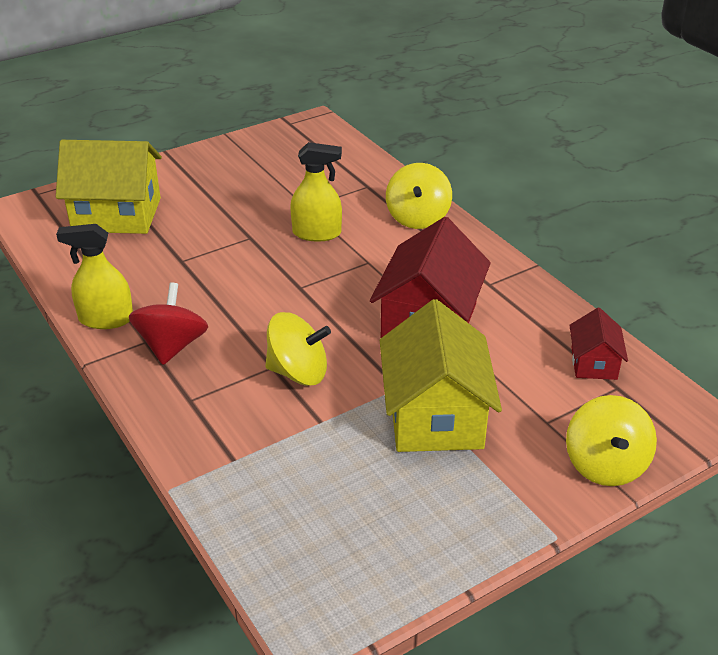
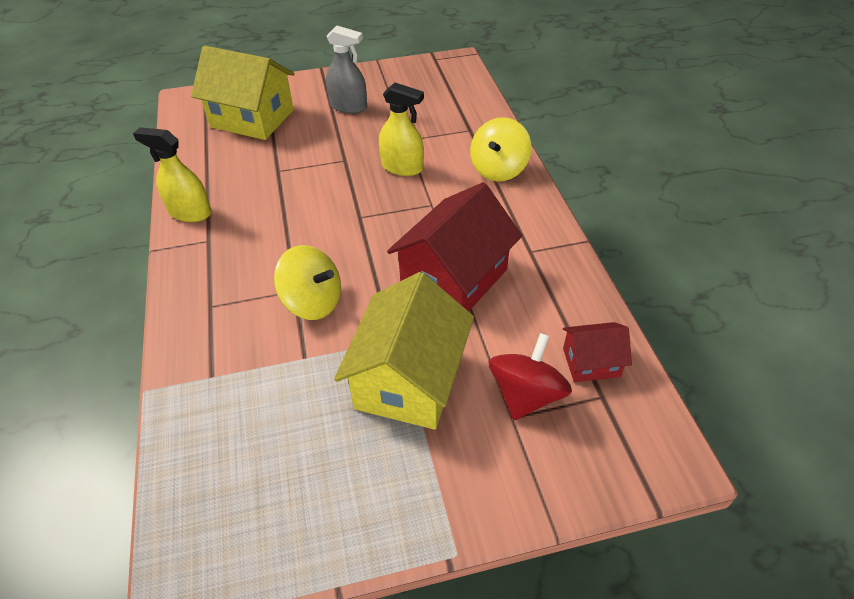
camera: 20 degrees right, 10 degrees up
red spinning top [129,282,208,365] -> red spinning top moved to [489,333,572,420]
yellow spinning top [566,395,657,486] -> none
red house [569,308,628,380] -> red house turned 60 degrees clockwise [563,322,632,382]
none -> grey spray bottle [326,25,367,114]

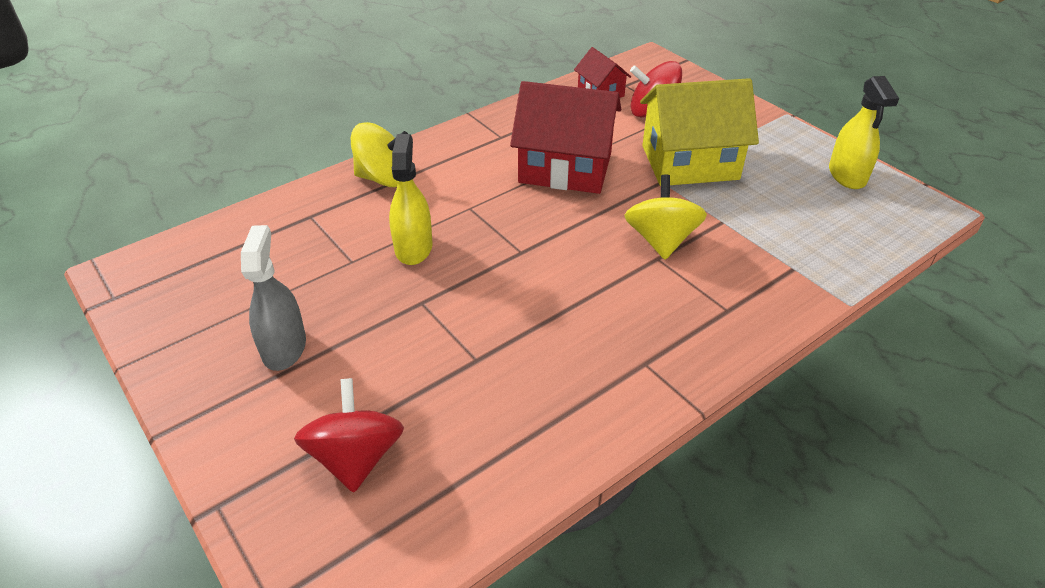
camera: 115 degrees left, 5 degrees down
yellow spray bottle [133,127,212,222] -> yellow spray bottle moved to [829,76,899,189]
yellow house [191,46,294,140] -> red spinning top [294,378,404,493]

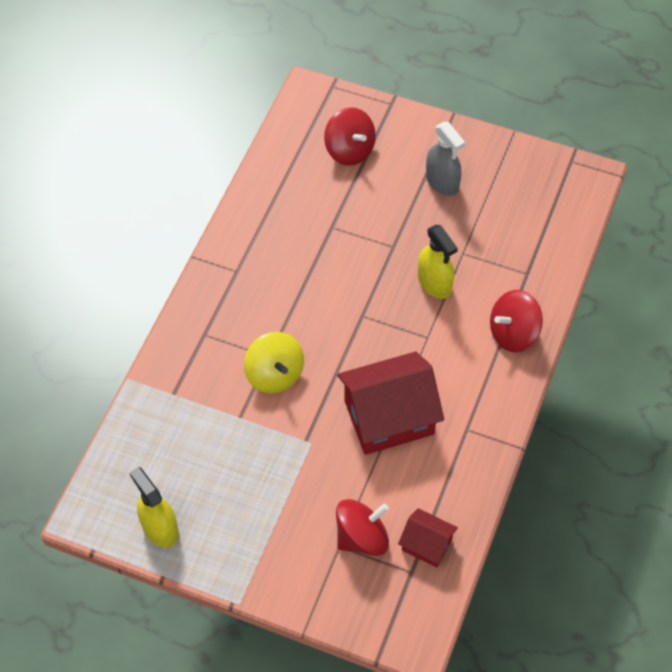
camera: 150 degrees right, 15 degrees up
yellow spinning top [350,122,408,187] -> red spinning top [490,290,543,352]
yellow house [640,78,759,186] -> none

